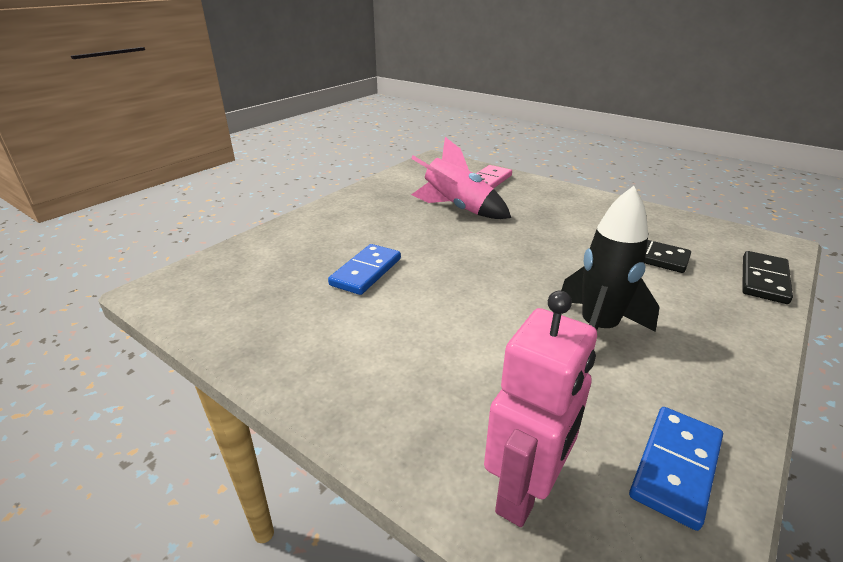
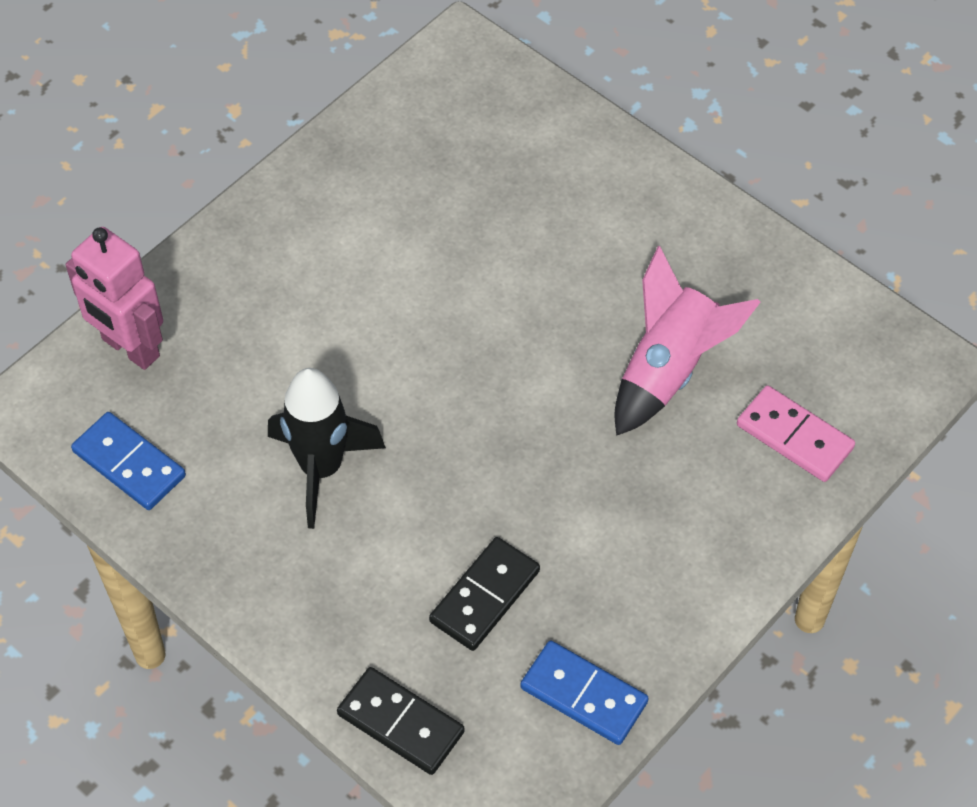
camera: 95 degrees right, 25 degrees up
blue domino [328,244,401,295] -> blue domino moved to [520,640,648,745]

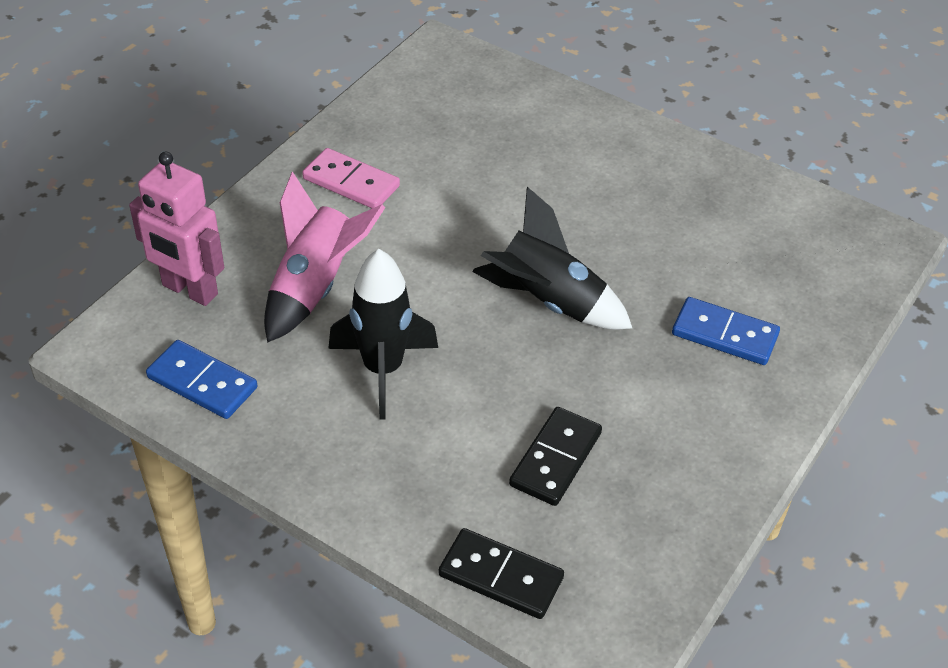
camera: 10 degrees left, 10 degrees down
blue domino [520,640,648,745] -> blue domino moved to [672,297,780,365]
pink rocket [615,246,760,436] -> pink rocket moved to [264,171,385,343]
pink domino [737,385,855,482] -> pink domino moved to [302,148,400,208]
none -> black rocket [472,187,632,330]

